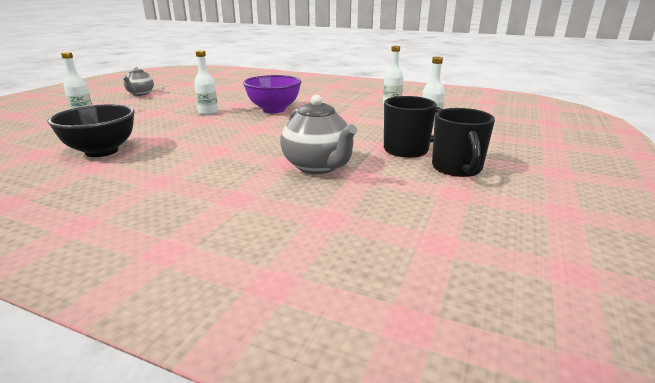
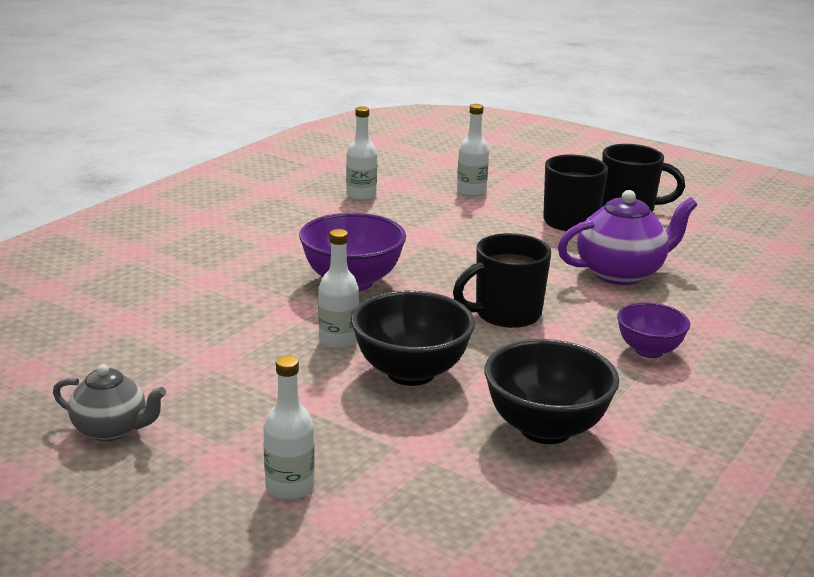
camera: 80 degrees left, 0 degrees up
grey teapot [280,95,357,174] -> purple teapot [558,190,697,285]
none -> black bowl [351,291,475,386]
none -> black mug [453,233,551,328]
none -> purple bowl [617,303,690,358]

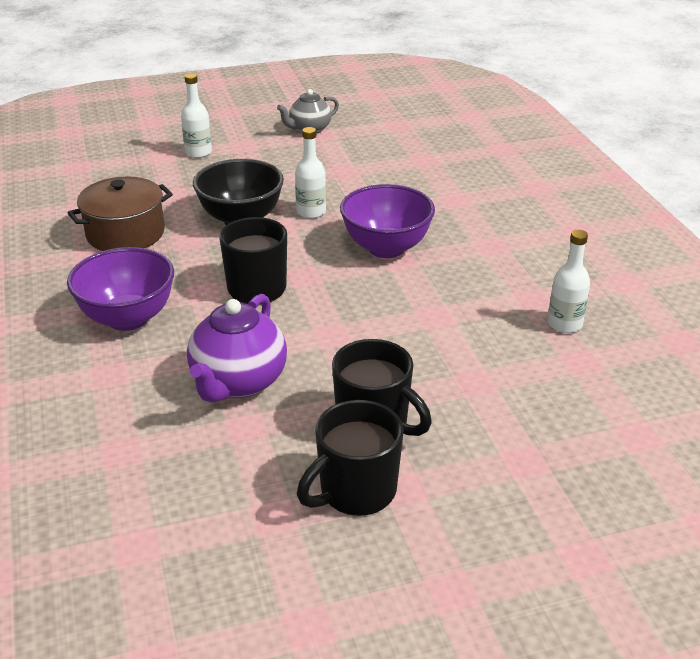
camera: 130 degrees right, 10 degrees up
white bottle [457,104,489,197] -> none
black bowl [485,339,619,444] -> brown pot [68,176,173,251]
purple bowl [617,303,690,358] -> purple bowl [67,247,174,331], size x1.63

